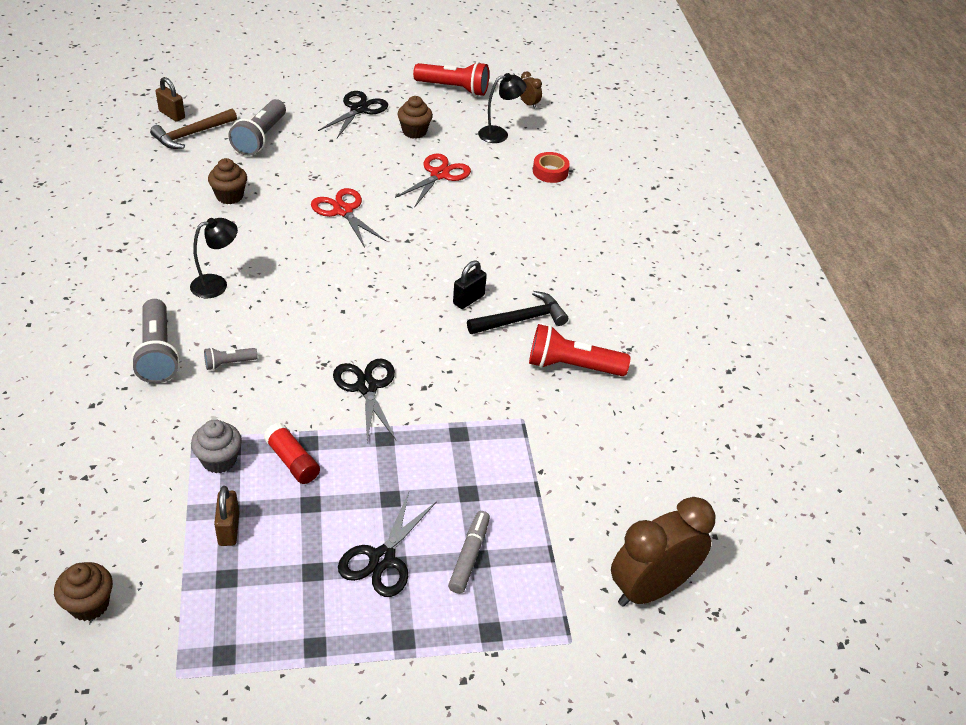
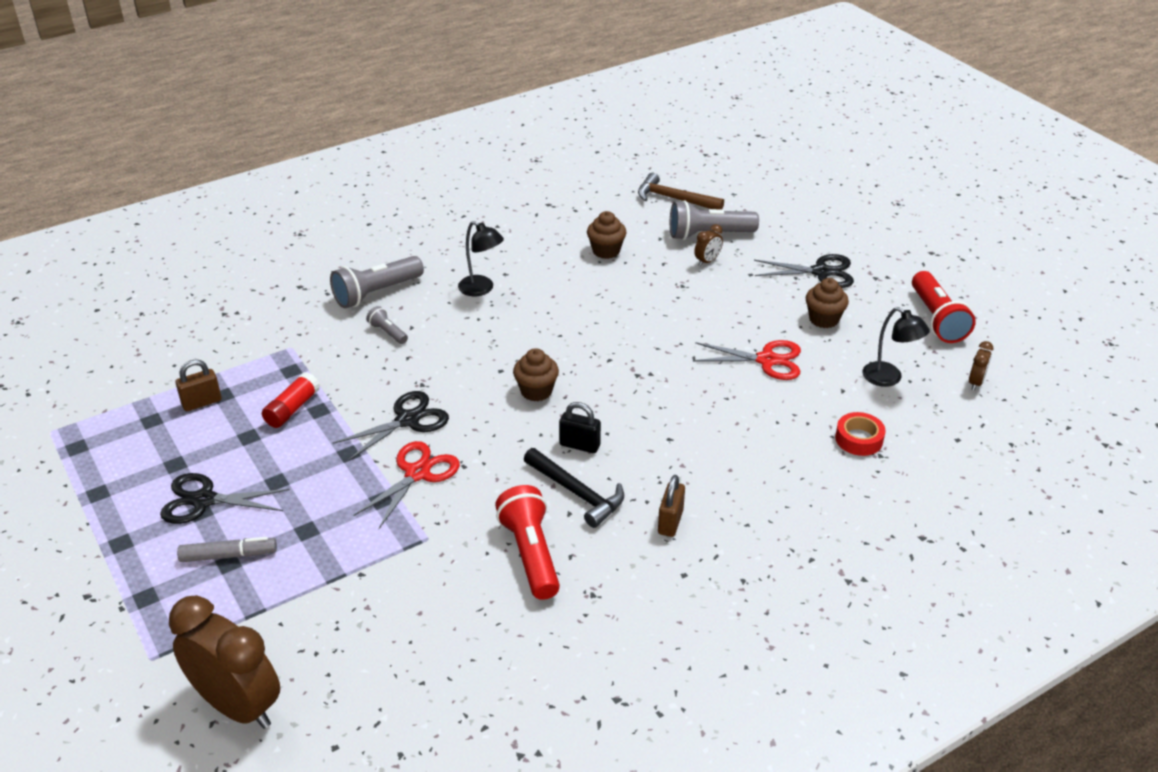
camera: 70 degrees right, 5 degrees down
brown cupcake [54,562,113,621] -> brown cupcake moved to [513,348,559,402]
brown padlock [156,77,185,122] -> brown padlock moved to [658,475,685,537]
grey cupcake [191,419,242,473] -> none
red scissors [311,188,387,248] -> red scissors moved to [353,441,460,529]
none -> brown clock [694,224,723,266]

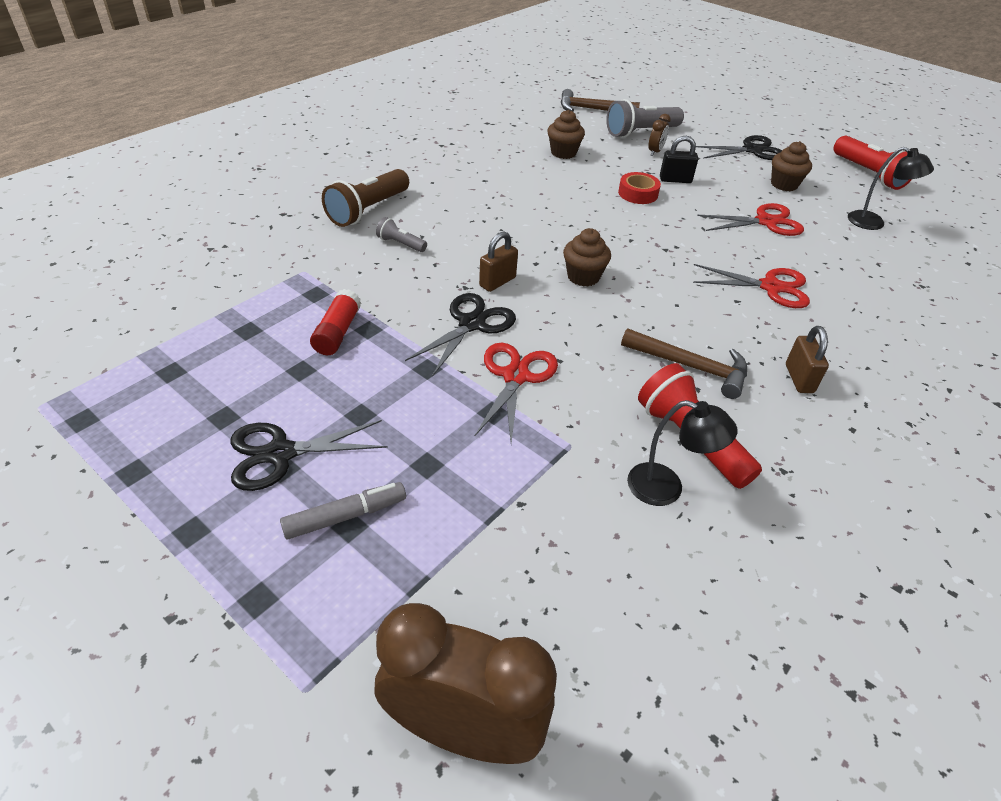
camera: 20 degrees left, 5 degrees up
brown padlock [175,359,222,411] -> brown padlock moved to [479,231,518,292]
grey flashlight [330,256,424,308] -> brown flashlight [322,169,409,227]
black lamp [458,221,504,296] -> black lamp moved to [627,400,737,506]
black hammer [524,448,624,528] -> brown hammer [621,328,747,399]
black padlock [559,402,601,453] -> black padlock moved to [660,136,698,183]
red tape [835,412,886,456] -> red tape moved to [618,172,661,204]
brown clock [969,341,993,390] -> none
none -> red scissors [693,264,810,308]

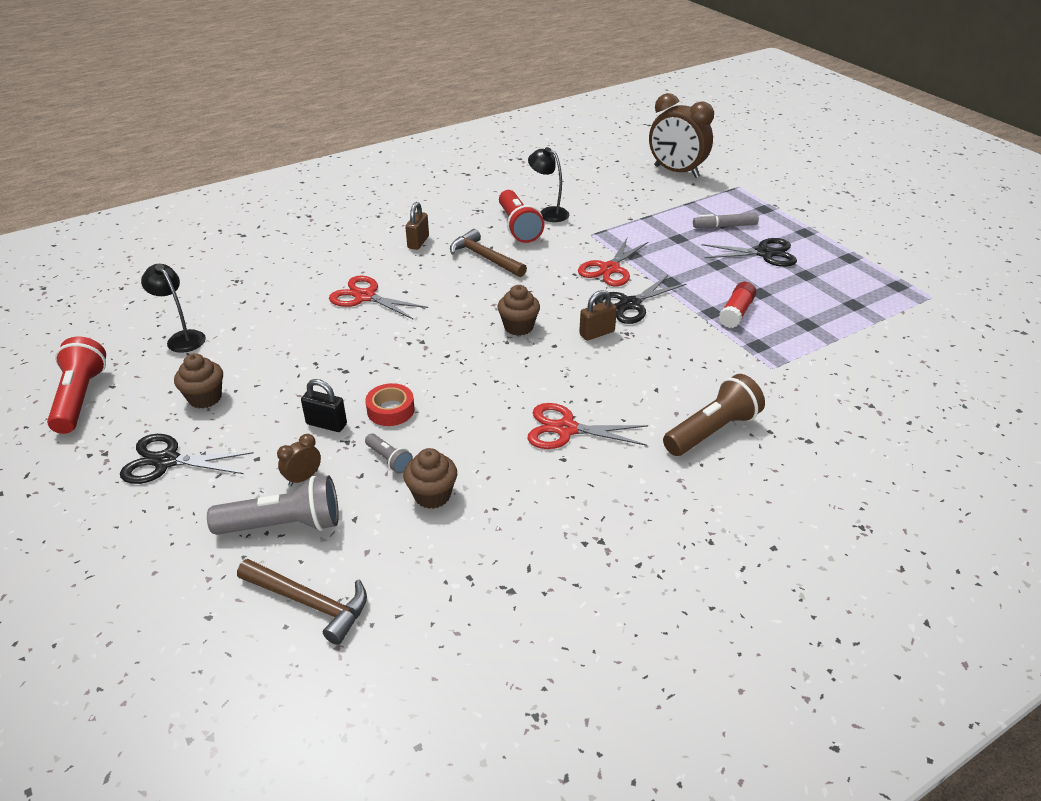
camera: 160 degrees left, 5 degrees down
grey flashlight [376,217,427,252] -> grey flashlight moved to [365,434,413,474]
red scissors [697,203,804,236] -> red scissors moved to [527,403,648,449]

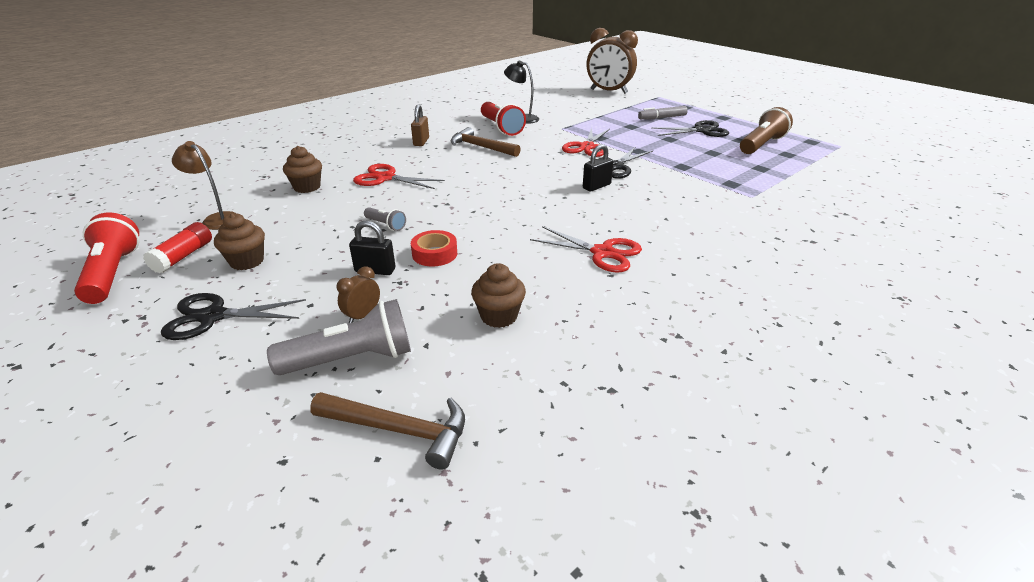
camera: 10 degrees left, 5 degrees down
black lamp [141,264,206,353] -> brown lamp [172,141,235,230]
grey flashlight [365,434,413,474] -> grey flashlight moved to [364,207,406,231]
brown cupcake [498,285,540,336] -> brown cupcake moved to [283,146,322,193]
red scissors [527,403,648,449] -> red scissors turned 150 degrees counterclockwise [530,226,642,273]
brown padlock [579,290,617,340] -> black padlock [583,144,613,191]
brown flashlight [663,374,765,456] -> brown flashlight moved to [740,107,793,154]
red glue stick [719,282,756,328] -> red glue stick moved to [143,222,212,273]

